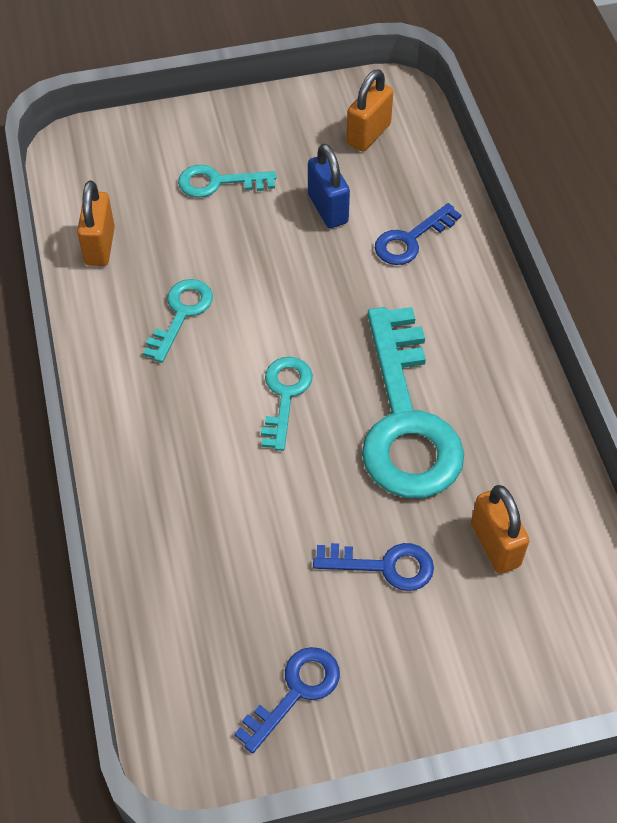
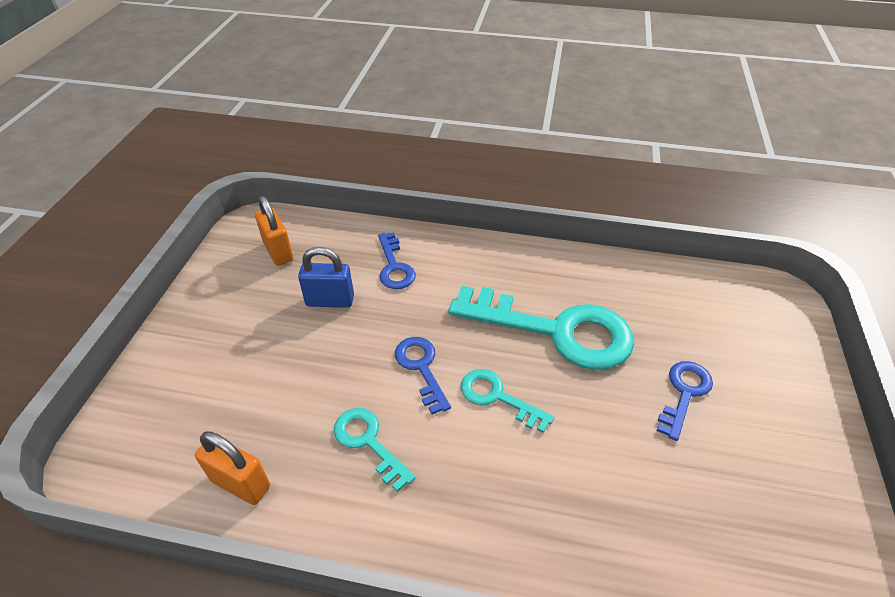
camera: 65 degrees left, 10 degrees down
turquoise key [178,165,277,198] -> none
blue key [234,647,340,753] -> blue key moved to [395,337,451,414]
orange padlock [471,485,530,574] -> none

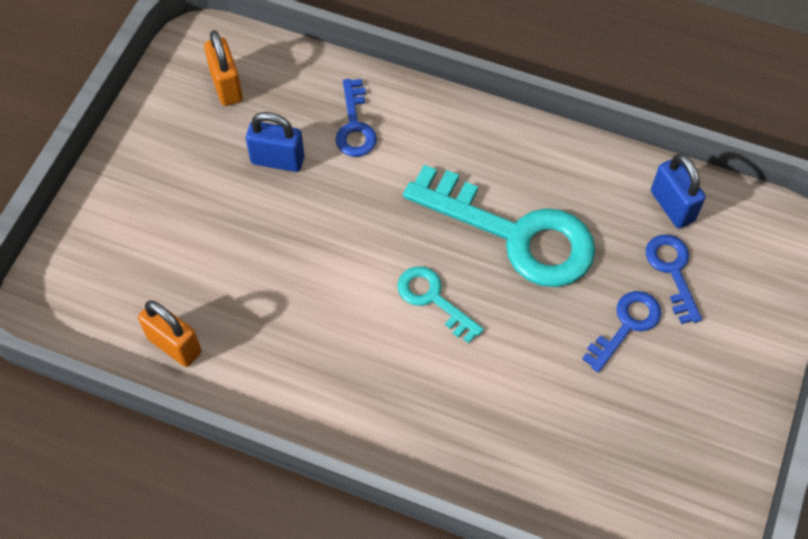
camera: 10 degrees right, 15 degrees up
turquoise key [334,408,416,492] -> none
blue key [395,337,451,414] -> blue key moved to [646,234,702,324]
none -> blue padlock [651,154,706,228]

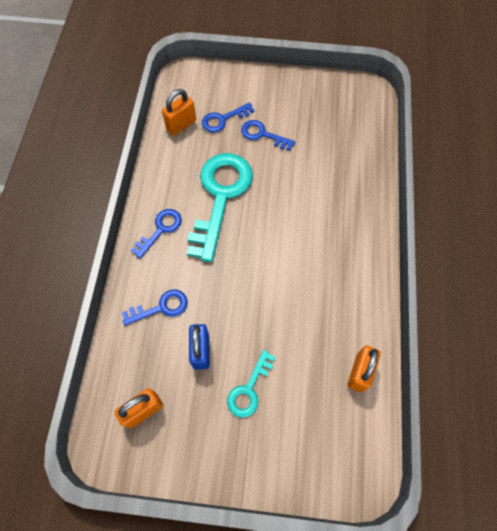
camera: 105 degrees left, 5 degrees up
turquoise key [397,266,484,343] -> turquoise key moved to [227,350,276,418]
blue padlock [651,154,706,228] -> orange padlock [162,89,196,135]
none -> blue key [131,209,182,259]

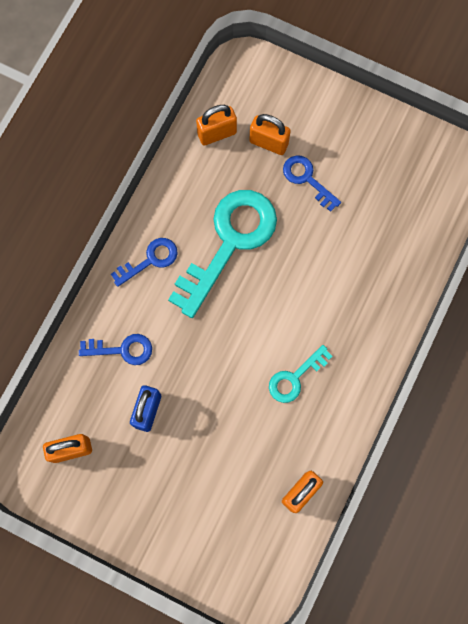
camera: 20 degrees right, 10 degrees up
blue key [202,103,254,133] -> orange padlock [249,114,291,155]
turquoise key [227,350,276,418] -> turquoise key moved to [269,345,332,403]

